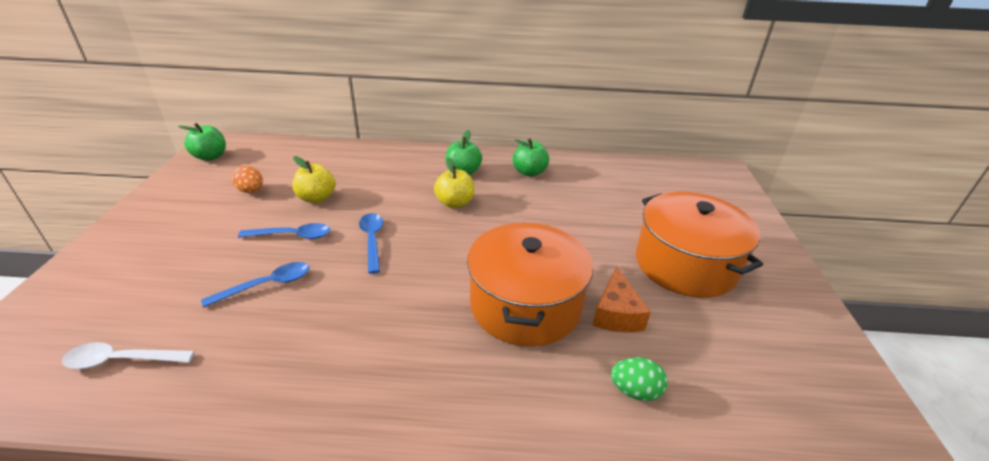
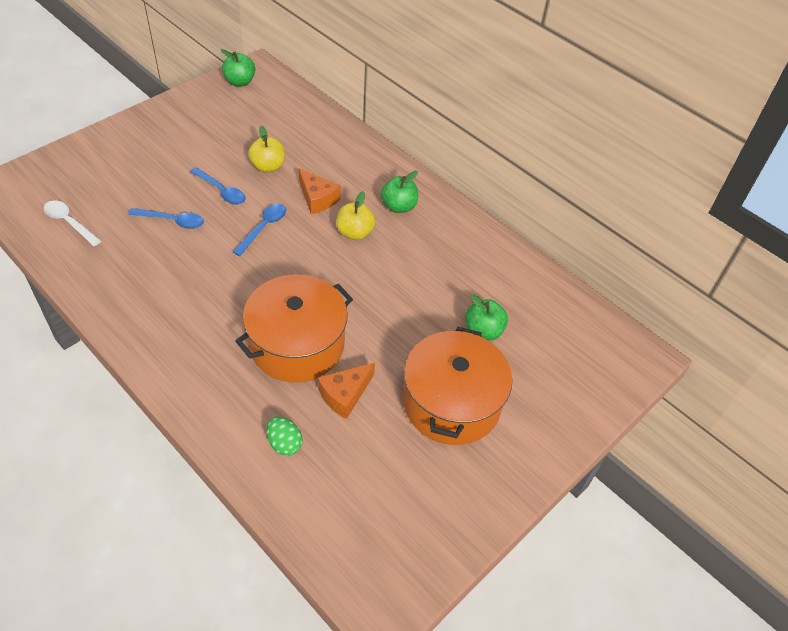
camera: 40 degrees right, 15 degrees up
orange egg [232,166,263,193] -> none
green apple [513,138,549,177] -> green apple moved to [465,294,508,341]
none -> orange cheese [299,168,341,214]

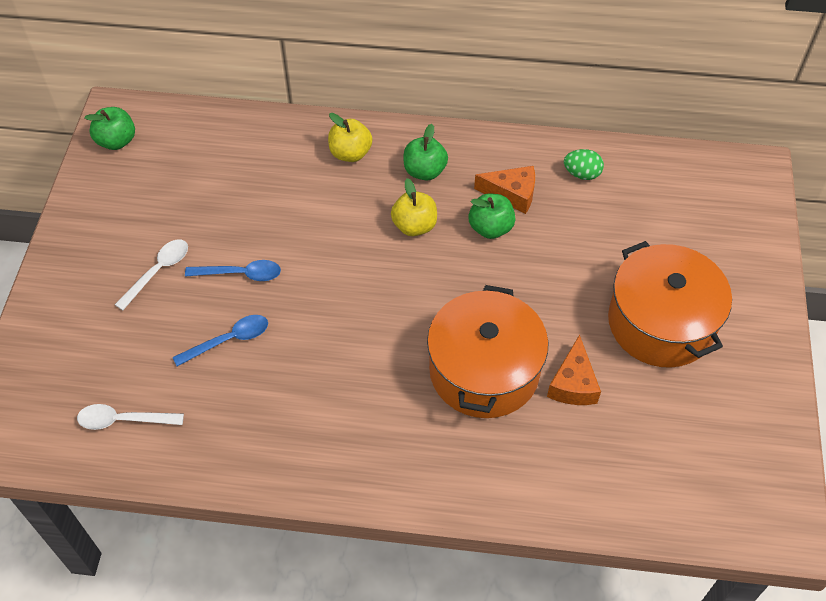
camera: 35 degrees left, 5 degrees up
blue spoon [233,204,286,256] -> none
yellow apple [248,126,285,173] -> yellow apple moved to [328,113,373,162]
green egg [267,417,303,456] -> green egg moved to [564,149,604,180]
orange cheese [299,168,341,214] -> orange cheese moved to [474,166,535,214]
green apple [465,294,508,341] -> green apple moved to [469,193,516,239]
none -> white spoon [115,240,188,310]

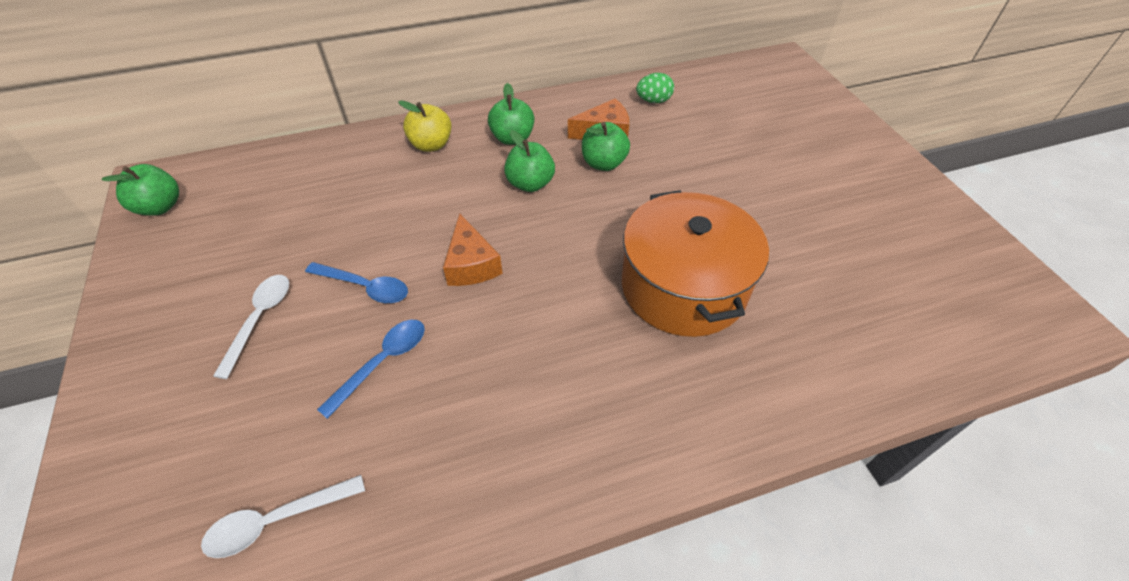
camera: 25 degrees left, 5 degrees down
blue spoon [185,260,281,281] -> blue spoon turned 45 degrees clockwise [305,262,408,303]
yellow apple [391,178,437,236] -> green apple [504,130,555,192]
orange cheese [547,335,601,405] -> orange cheese moved to [443,213,503,286]
orange pot [608,241,732,368] -> none

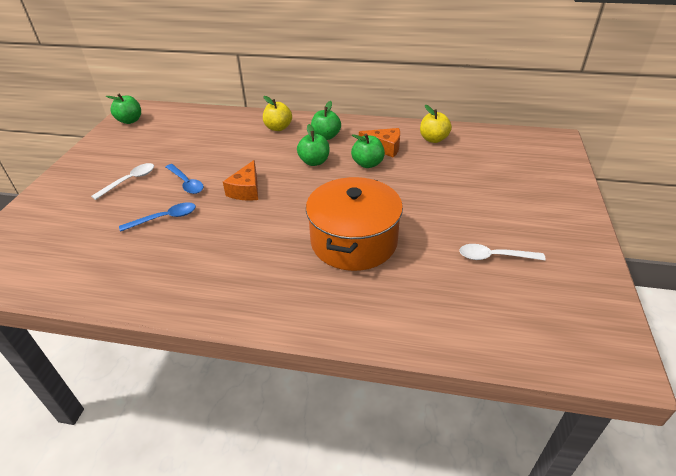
camera: 30 degrees right, 10 degrees down
white spoon [201,475,365,558] -> white spoon moved to [459,244,546,260]
green egg [636,73,674,103] -> yellow apple [420,105,452,143]

